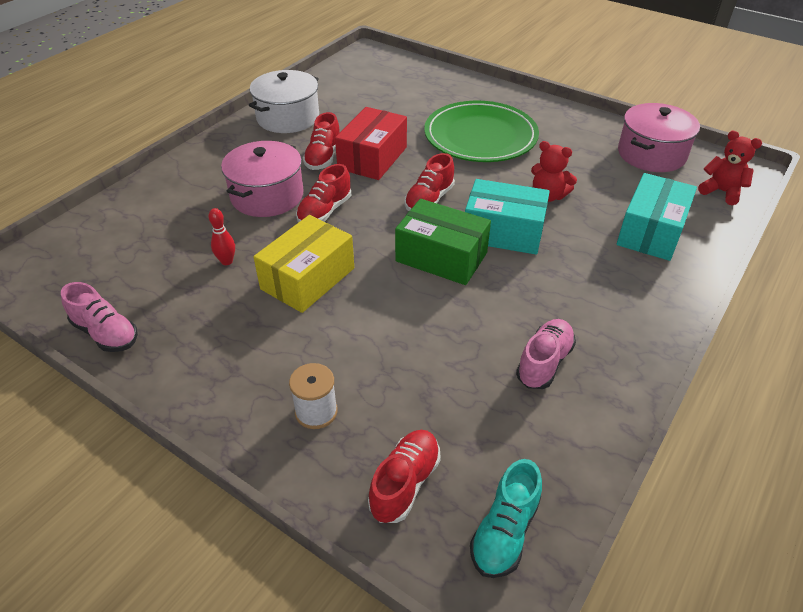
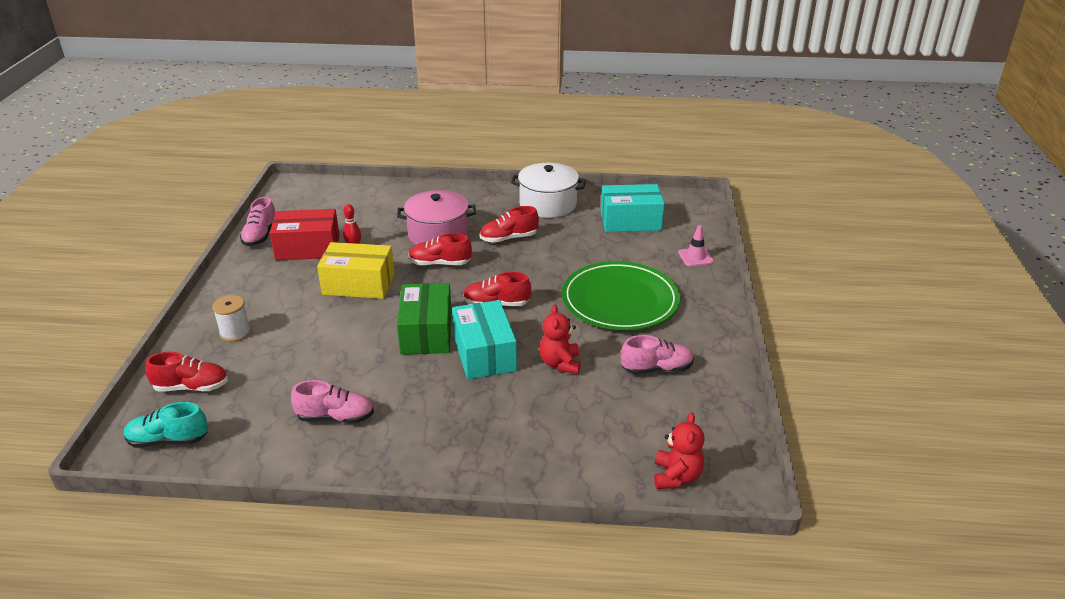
camera: 60 degrees right, 10 degrees down
red box [335,107,407,180] -> red box moved to [270,209,340,261]
turquoise box [617,173,697,261] -> turquoise box moved to [601,184,664,232]
pink pot [618,103,700,172] -> none
none -> pink shoe [621,335,694,374]
none -> pink traffic cone [678,225,714,266]

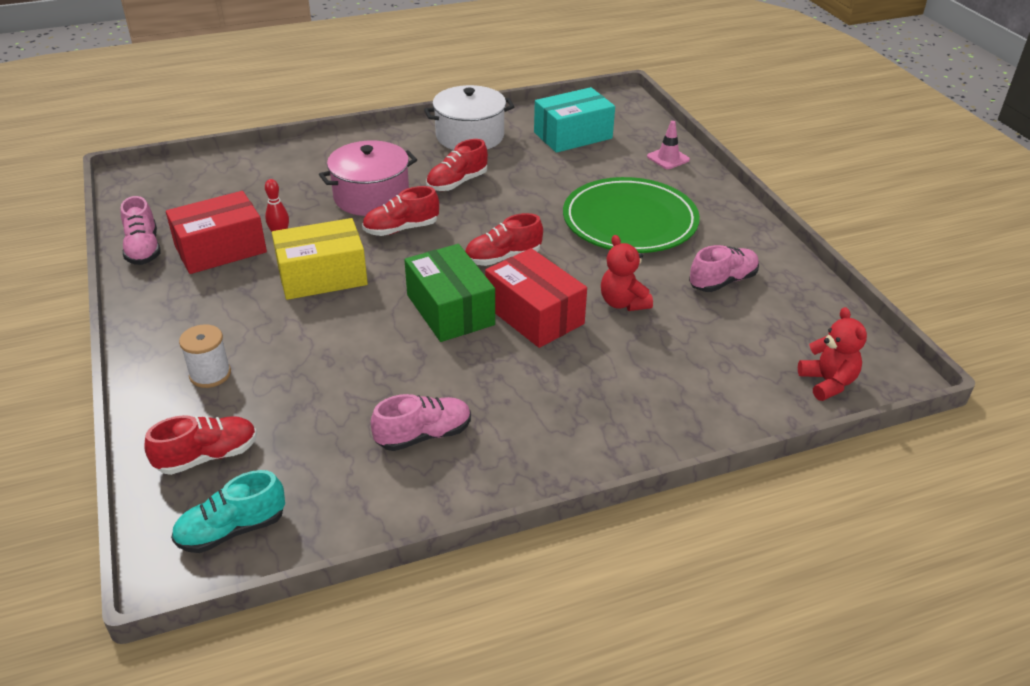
camera: 25 degrees left, 5 degrees up
turquoise box [452,300,517,379] -> red box [485,248,587,348]

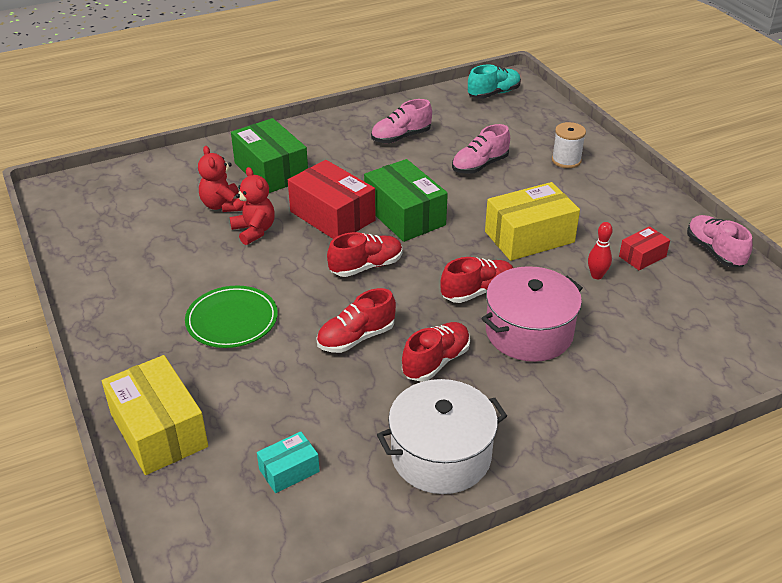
camera: 175 degrees right, 0 degrees up
red shoe [144,415,257,475] -> red shoe moved to [316,288,396,353]
red box [166,191,267,274] -> red box [619,226,670,271], size x0.51
turquoise box [534,87,615,153] -> turquoise box [257,431,320,493], size x0.51
green plate [563,177,700,253] -> green plate [185,286,278,348], size x0.61
pink traffic cone [647,121,690,169] -> yellow box [102,355,208,475]
pink shoe [689,245,759,292] -> pink shoe moved to [452,124,510,174]
red teddy bear [798,307,867,401] -> red teddy bear moved to [198,146,243,212]
none -> green box [231,118,308,193]

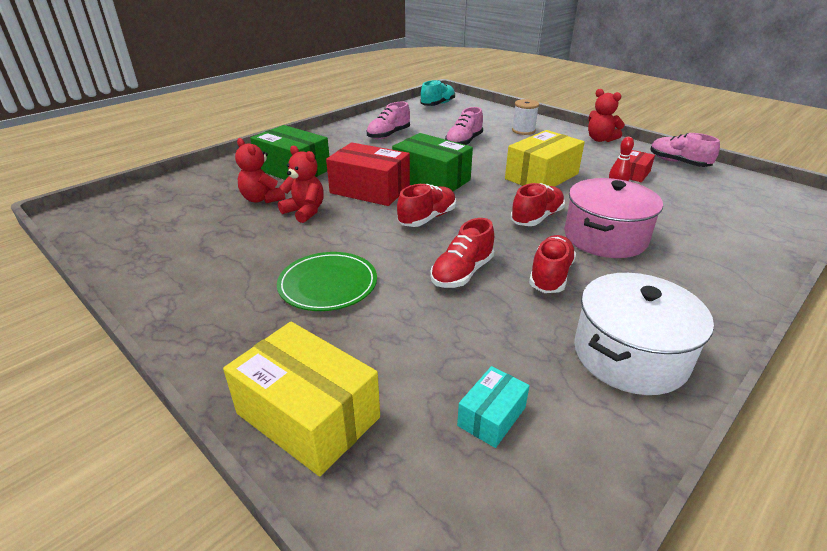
camera: 20 degrees left, 5 degrees down
none -> red teddy bear [588,89,625,142]

